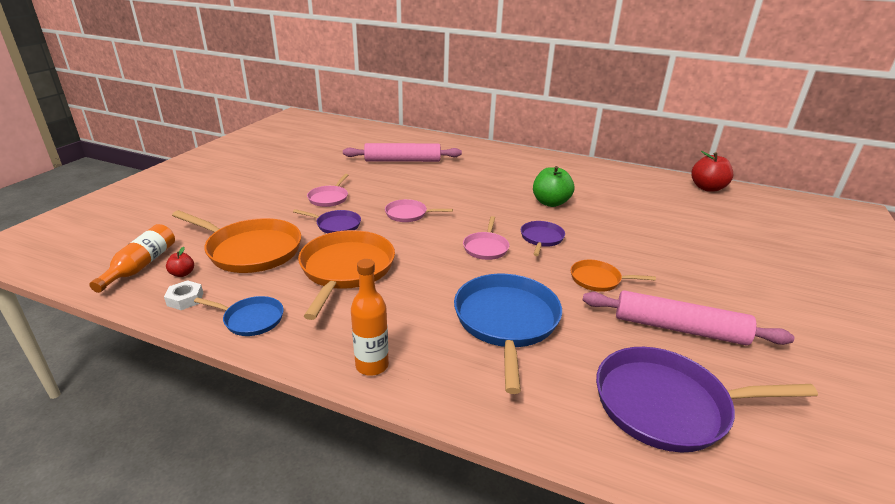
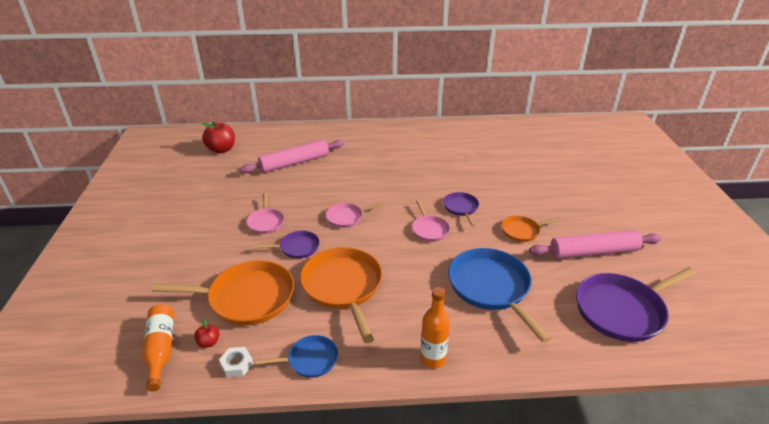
camera: 25 degrees left, 5 degrees up
green apple [533,166,574,207] -> none
red apple [691,151,734,192] -> red apple moved to [201,122,235,153]

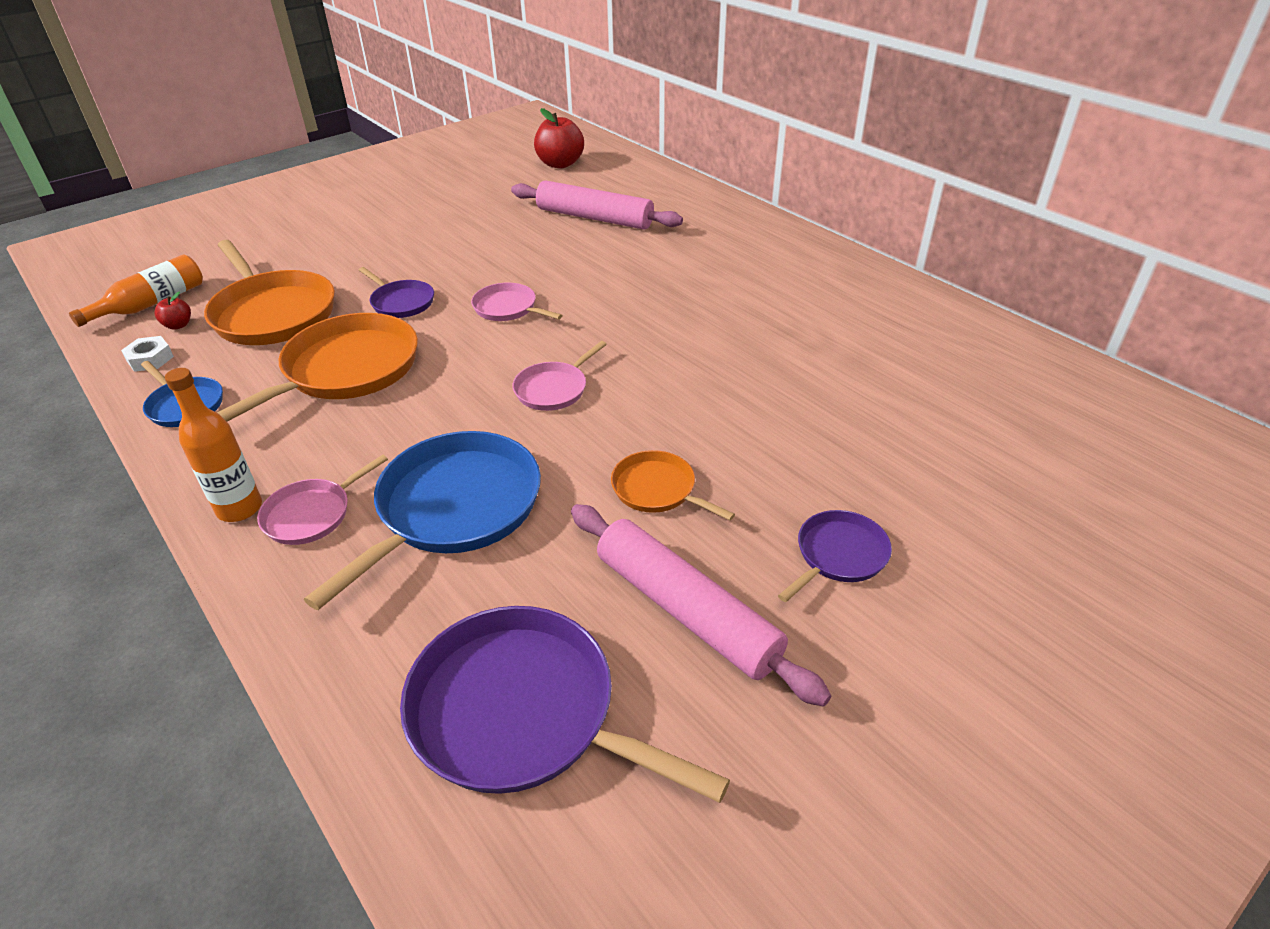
camera: 55 degrees right, 5 degrees up
pink pan [246,193,284,234] -> pink pan moved to [257,454,388,545]
purple pan [443,192,479,226] -> purple pan moved to [778,510,892,602]

